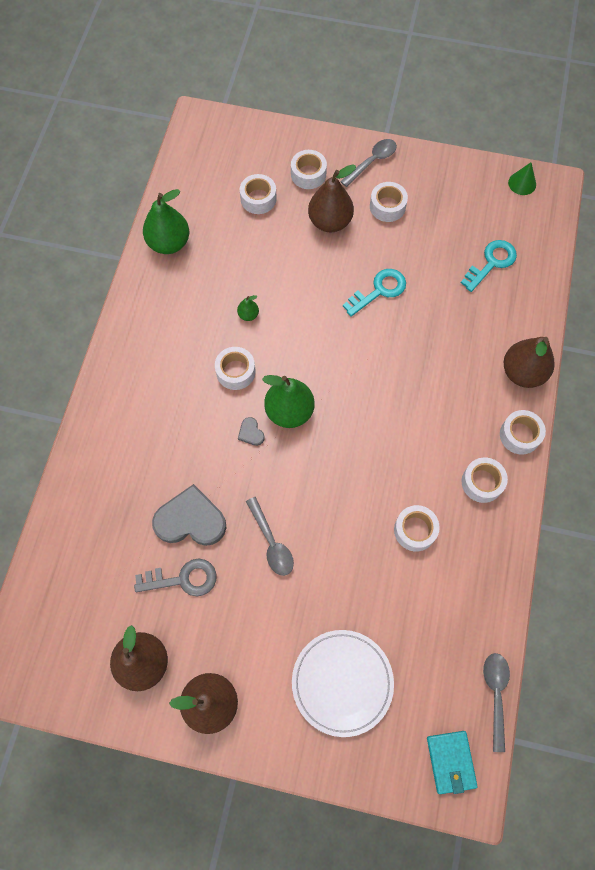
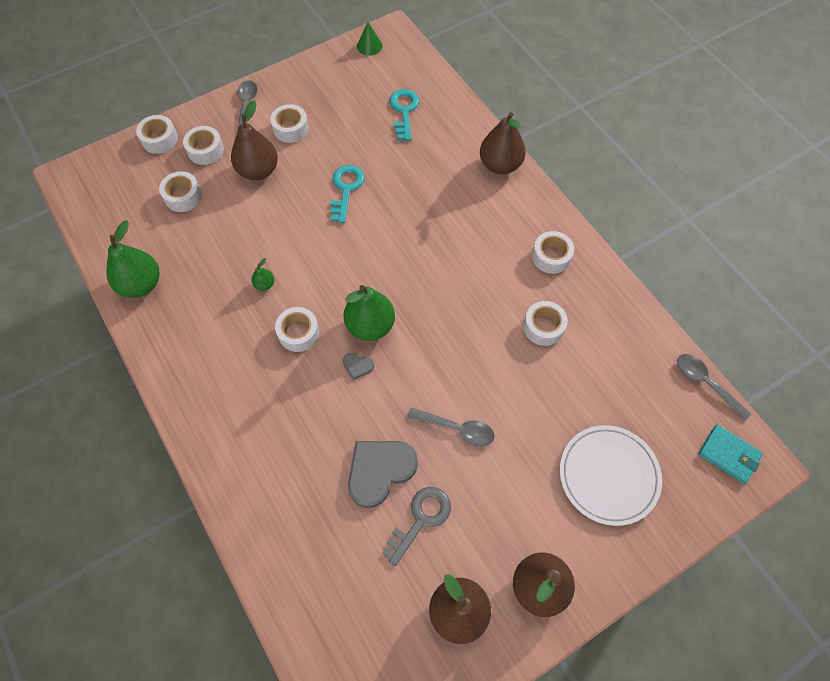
camera: 45 degrees left, 5 degrees down
white tape [500,410,546,455] -> white tape moved to [136,115,178,154]

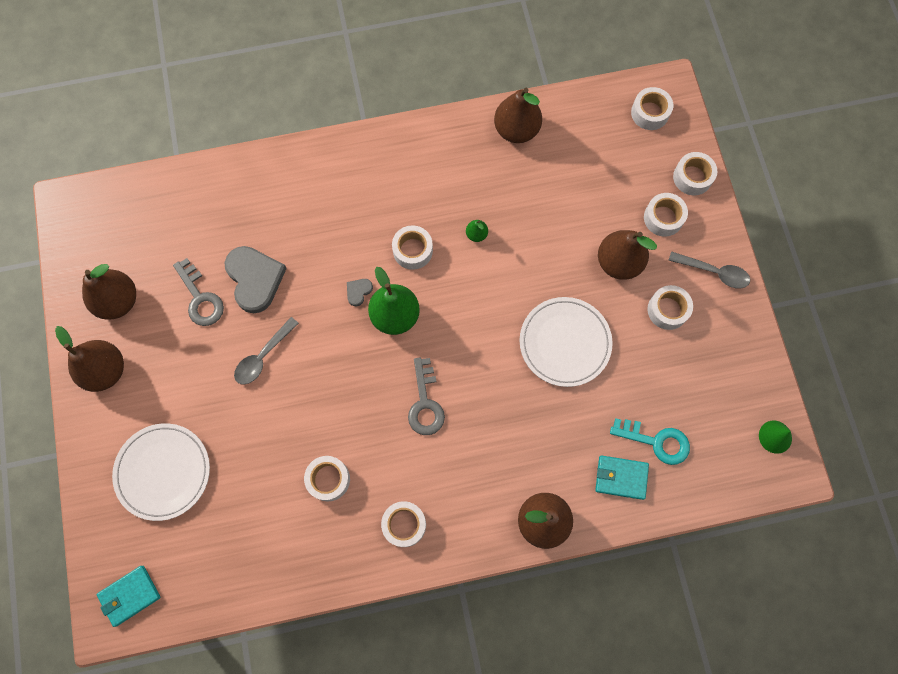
camera: 110 degrees right, 10 degrees up
green pear [106,220,159,298] -> brown pear [494,88,542,143]
white tape [159,171,202,212] -> white tape moved to [631,87,673,130]
turquoise key [330,165,365,223] -> white plate [520,297,613,387]
grey spoon [677,354,751,421] -> none
none -> grey key [408,358,445,435]
none -> turquoise wallet [595,456,649,500]

